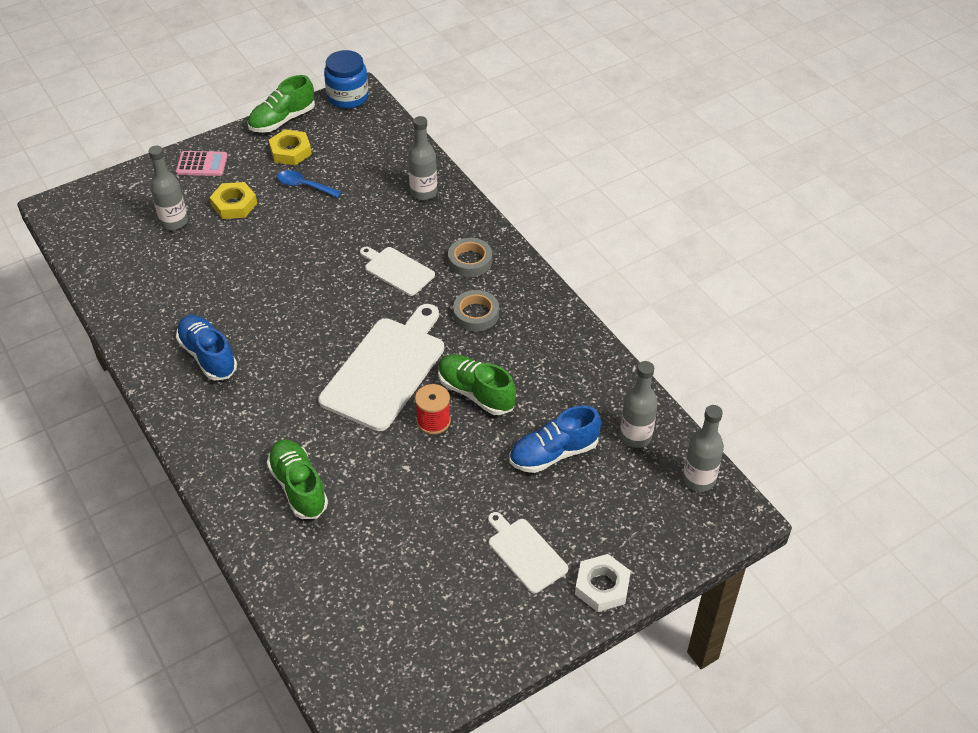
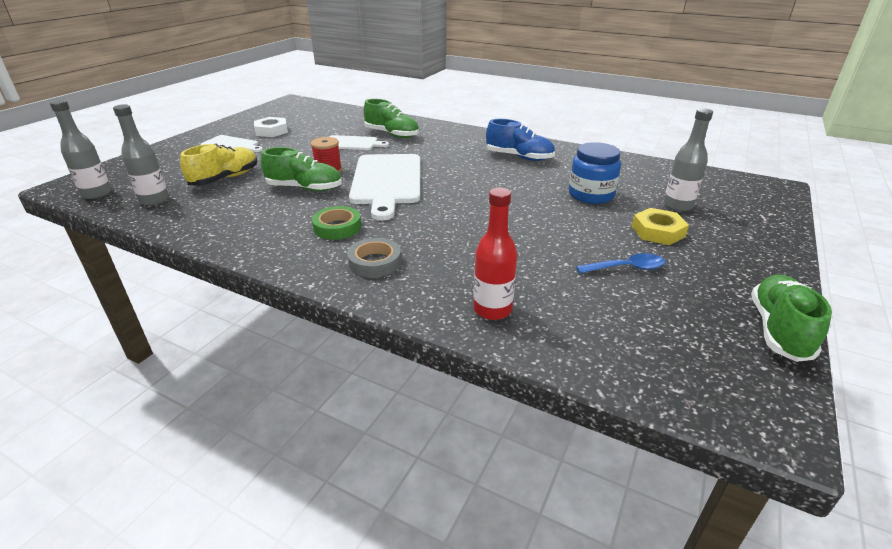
camera: 150 degrees right, 15 degrees down
pink calculator [176,151,228,176] -> none
yellow nut [269,129,312,165] -> none
blue jar [324,50,369,109] -> blue jar moved to [569,142,621,204]
white cutting board [360,247,435,296] -> white cutting board moved to [330,135,389,150]
grey bottle [408,116,437,200] -> red bottle [473,188,517,320]
grey tape [453,290,499,332] -> green tape [312,206,361,240]
blue shoe [510,405,601,473] -> yellow shoe [180,143,258,186]
white nut [575,554,631,612] -> white nut moved to [254,117,288,137]

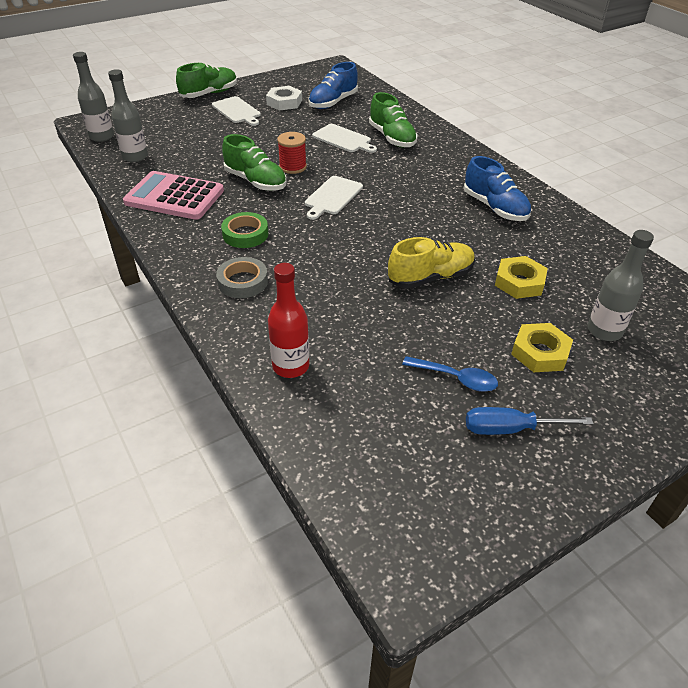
camera: 30 degrees right, 10 degrees up
yellow shoe [180,143,258,186] -> yellow shoe moved to [388,237,475,289]
white cutting board [349,154,420,220] -> white cutting board [305,176,363,220], size x0.54
blue jar [569,142,621,204] -> yellow nut [495,256,548,299]
green shoe [751,275,832,362] -> green shoe moved to [176,63,237,98]
none -> pink calculator [123,171,224,220]
none -> blue shoe [308,62,358,109]
none -> blue screwdriver [466,407,593,435]

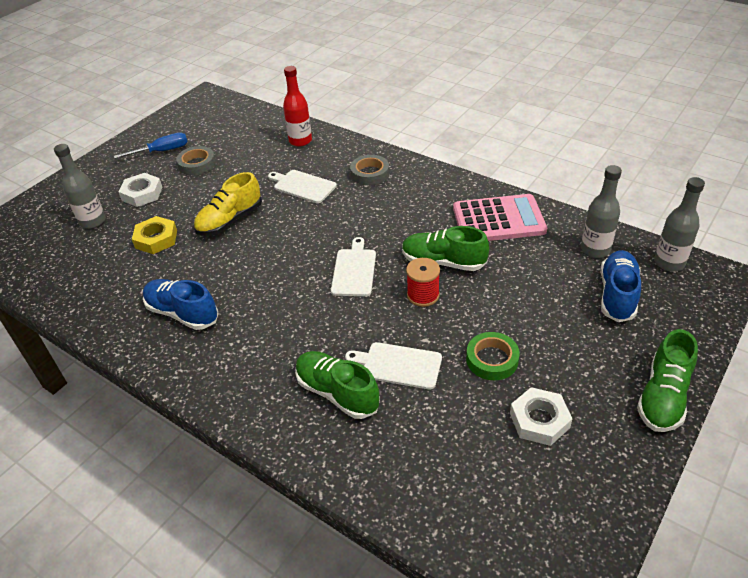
camera: 160 degrees right, 0 degrees up
white cutting board [212,96,261,126] -> white cutting board moved to [268,170,337,203]
green tape [221,212,268,248] -> green tape moved to [466,332,520,380]
blue shoe [308,62,358,109] -> blue shoe moved to [600,250,641,322]
blue spoon [402,356,498,392] -> grey tape [176,146,216,175]
yellow nut [511,323,573,372] -> white nut [119,173,163,207]

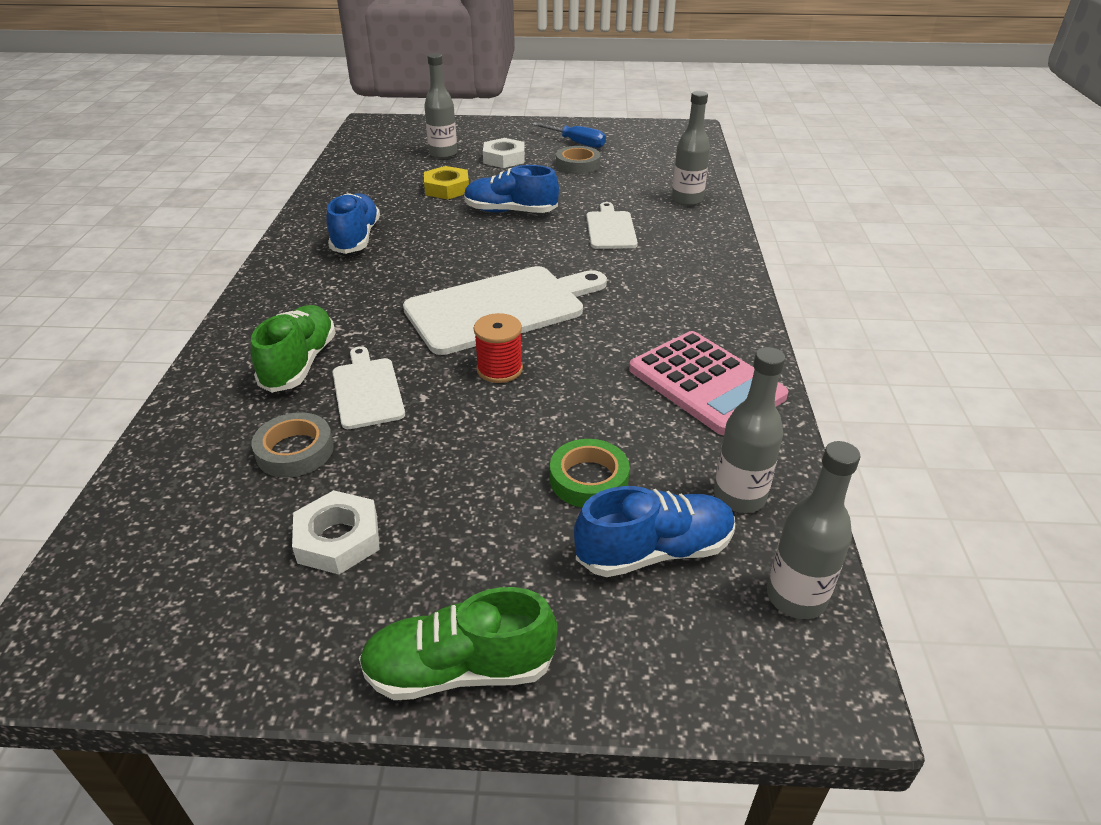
camera: 55 degrees right, 5 degrees down
yellow shoe [194,172,262,235] -> blue shoe [464,165,559,213]
red bottle [283,66,312,147] -> grey bottle [672,91,710,206]
white cutting board [331,237,376,296] -> white cutting board [403,266,607,355], size x1.87
grey tape [350,155,389,185] -> grey tape moved to [252,412,334,478]
green shoe [402,226,489,271] -> none
green tape [466,332,520,380] -> green tape moved to [550,439,630,508]

